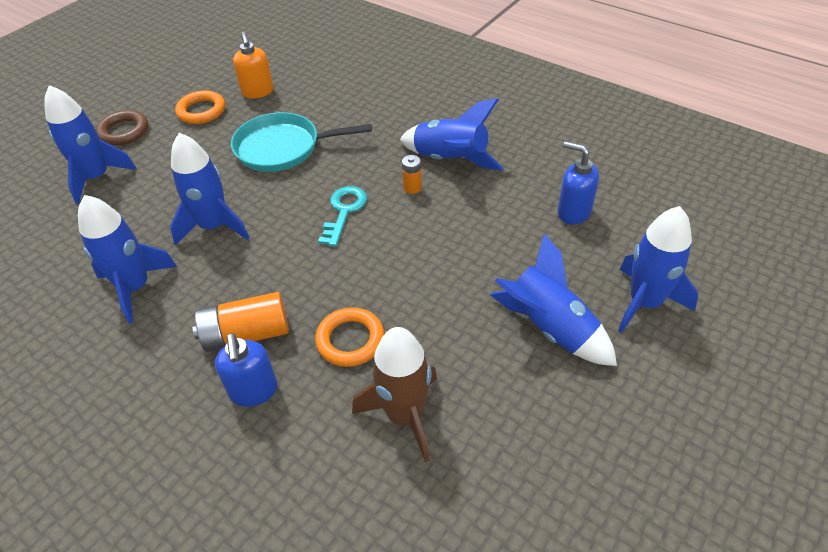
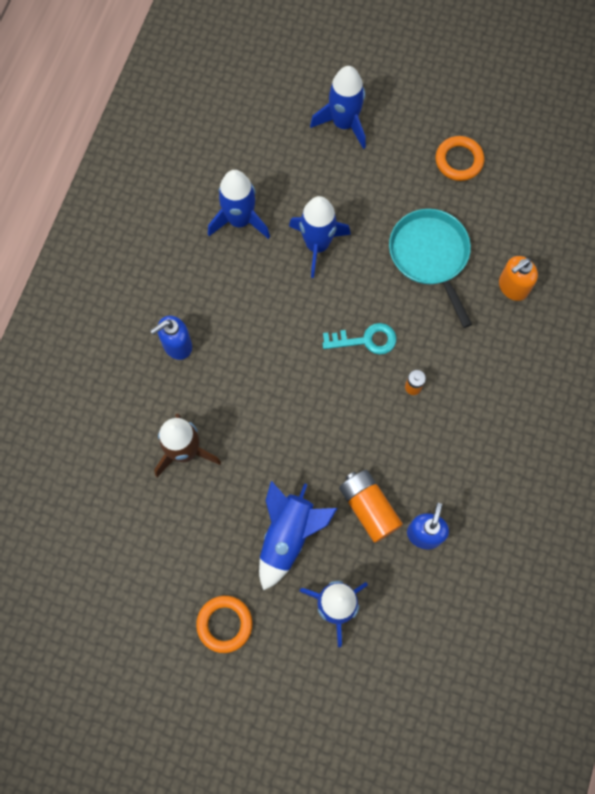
camera: 70 degrees right, 25 degrees up
brown ring [96,110,148,145] -> none
orange battery [192,292,289,352] -> orange battery moved to [339,470,403,543]
orange soap dispenser [233,31,273,98] -> orange soap dispenser moved to [499,256,538,301]
orange ring [315,307,384,367] -> orange ring moved to [196,596,252,653]
blue rocket [400,98,503,170] -> none

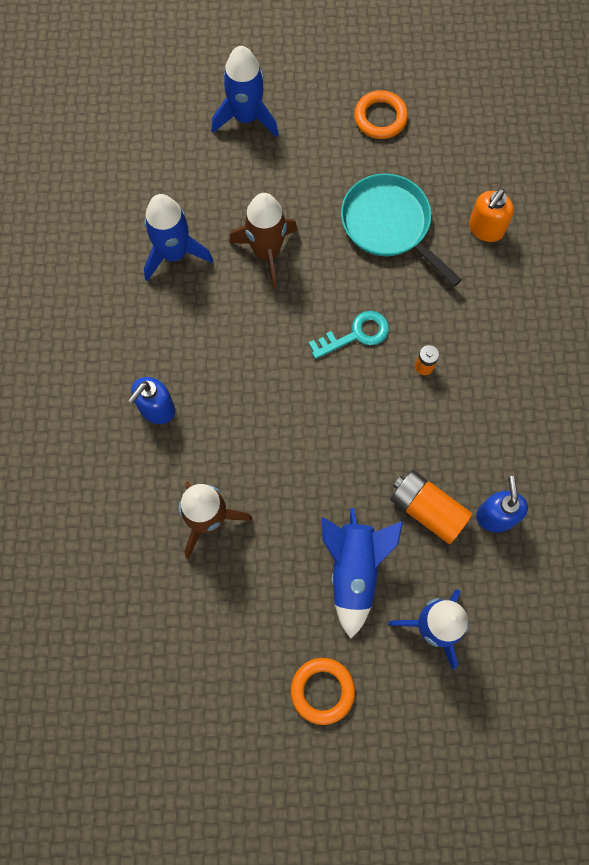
camera: 20 degrees left, 0 degrees up
blue rocket [289,196,351,278] -> brown rocket [229,193,298,289]

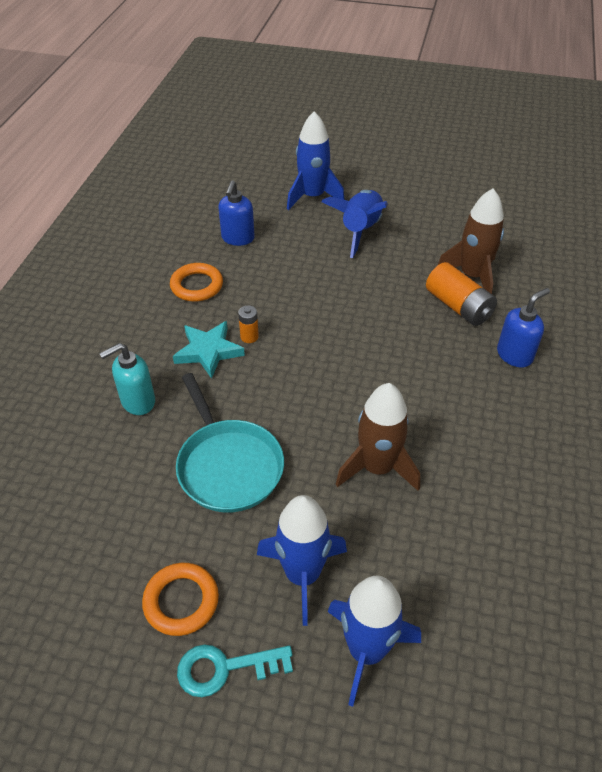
camera: 165 degrees left, 25 degrees down
blue rocket [144,194,213,282] -> blue rocket moved to [257,495,347,626]
orange ring [291,658,355,725] -> orange ring moved to [170,263,223,302]
turquoise key [309,311,389,359] -> turquoise key moved to [177,645,293,697]
orange battery [390,470,472,544] -> orange battery moved to [426,262,497,326]
orange soap dispenser [469,188,514,242] -> none
none -> turquoise soap dispenser [99,343,155,415]
none -> turquoise star [173,321,245,379]

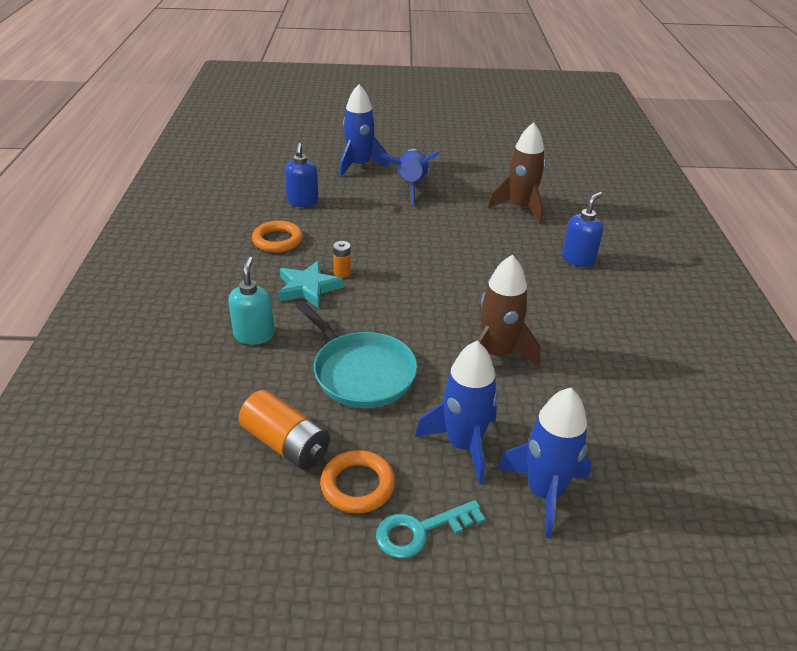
camera: 15 degrees left, 10 degrees down
turquoise soap dispenser [99,343,155,415] -> turquoise soap dispenser turned 135 degrees clockwise [229,256,274,345]
orange battery [426,262,497,326] -> orange battery moved to [239,390,330,470]

